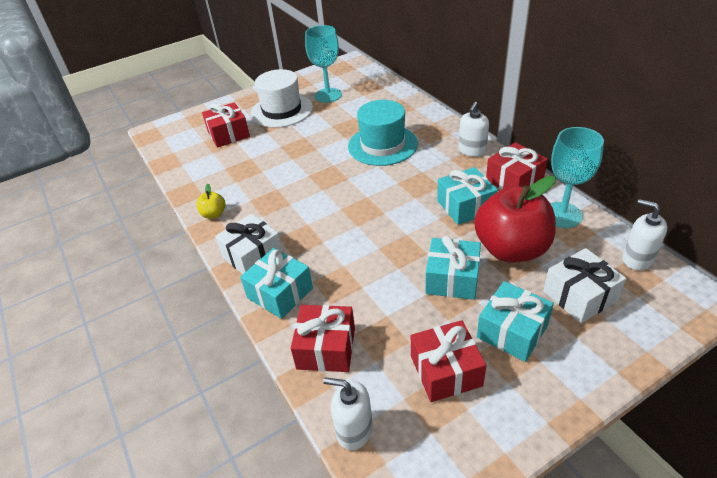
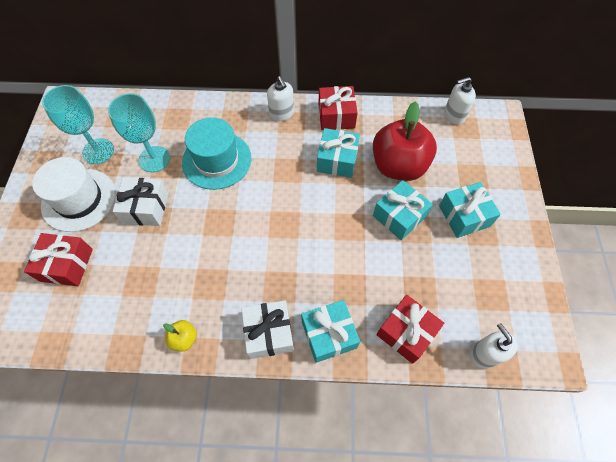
camera: 60 degrees left, 20 degrees up
white soap dispenser [323,377,373,450] -> white soap dispenser turned 105 degrees clockwise [469,323,517,369]
red gift [411,320,486,402] -> none
white gift [543,248,626,323] -> white gift moved to [113,177,168,226]
turquoise goblet [550,127,604,228] -> turquoise goblet moved to [108,93,170,172]

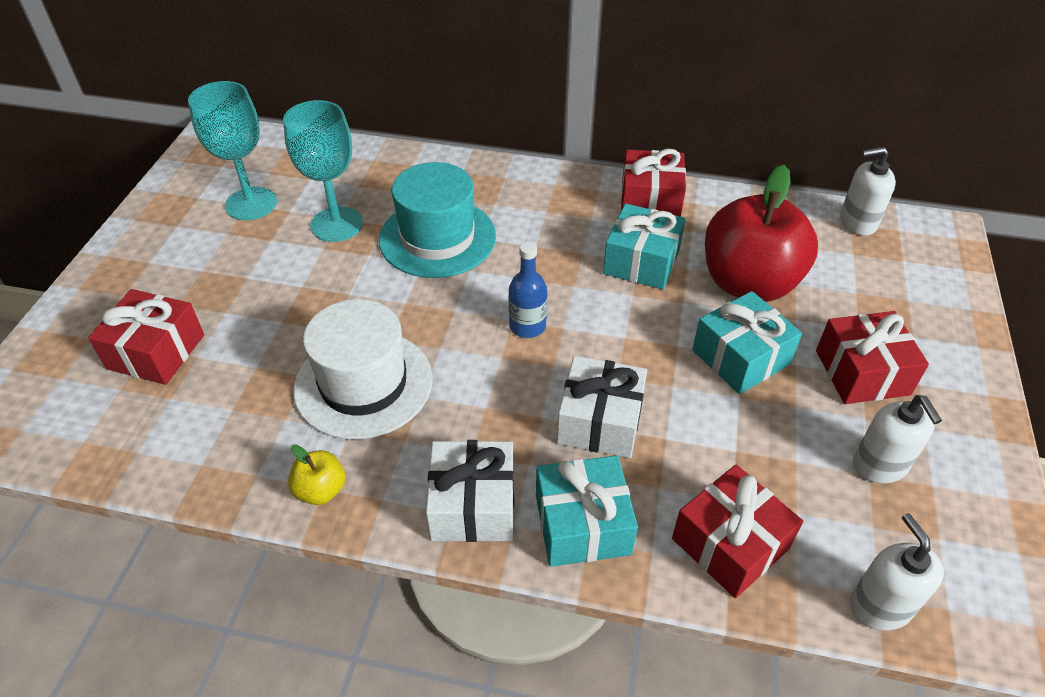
camera: 10 degrees right, 15 degrees down
white hat [32,157,116,232] -> white hat moved to [293,299,433,440]
white gift [113,177,168,226] -> white gift moved to [557,356,647,458]
white soap dispenser [267,76,294,121] -> white soap dispenser moved to [853,395,942,483]
turquoise gift [439,182,501,238] -> red gift [816,311,929,404]
none -> blue bottle [508,242,547,338]

